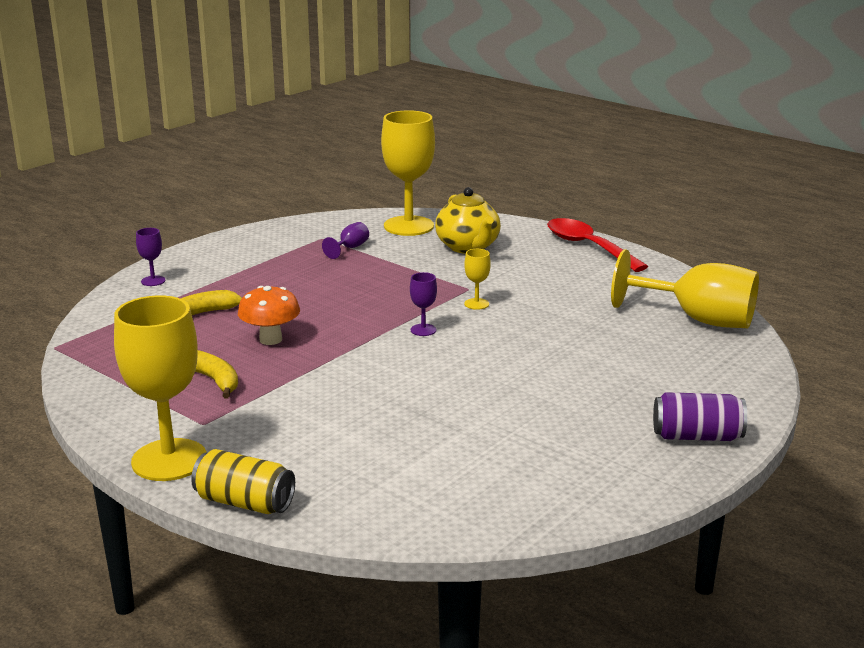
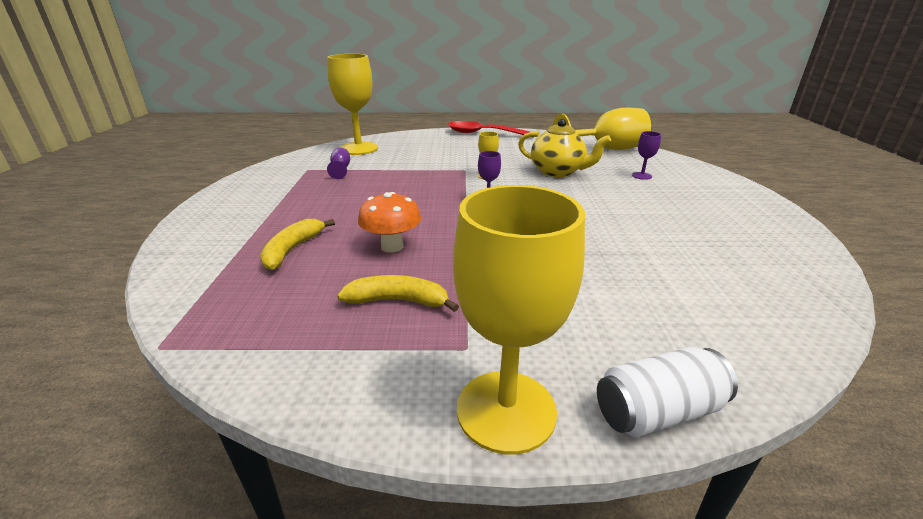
camera: 40 degrees left, 5 degrees up
purple goblet [136,228,165,286] -> purple goblet moved to [632,131,661,180]
yellow can [191,449,295,514] -> white can [597,347,738,437]
yellow teapot [435,187,501,254] -> yellow teapot moved to [518,119,611,177]
purple can [653,392,747,441] -> none

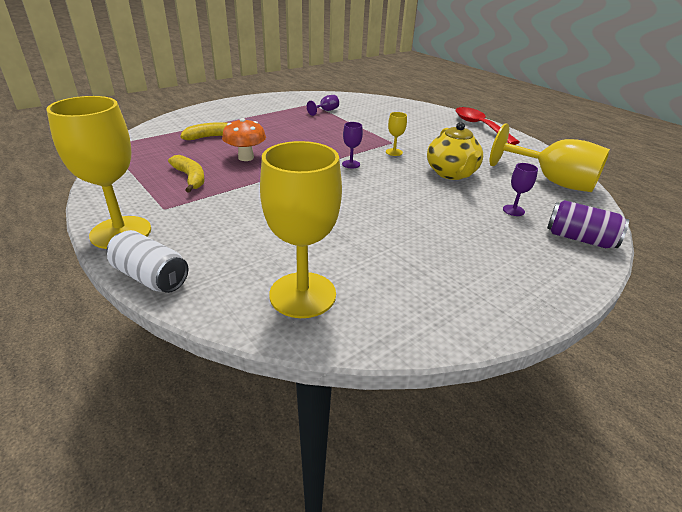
camera: 50 degrees right, 5 degrees up
yellow goblet [327,54,378,155] -> yellow goblet moved to [260,141,342,318]
none -> purple can [547,200,629,248]

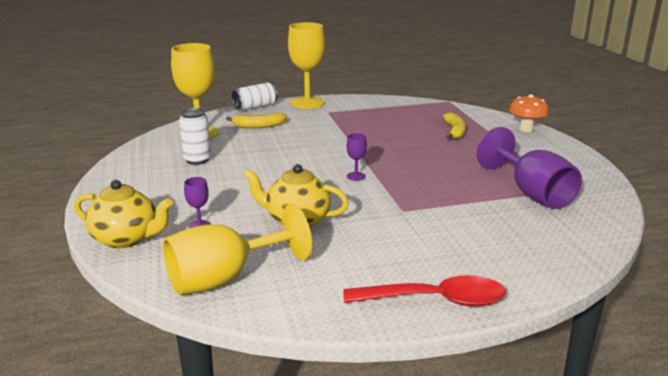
camera: 115 degrees right, 10 degrees down
yellow banana [168,155,205,193] -> yellow banana moved to [226,113,287,128]
orange mushroom [222,118,266,161] -> orange mushroom moved to [509,94,549,132]
purple goblet [307,95,339,116] -> purple goblet [477,127,582,209], size x2.35
yellow goblet [386,112,407,156] -> none
purple can [547,200,629,248] -> yellow teapot [74,180,173,248]
none -> white can [179,108,211,165]

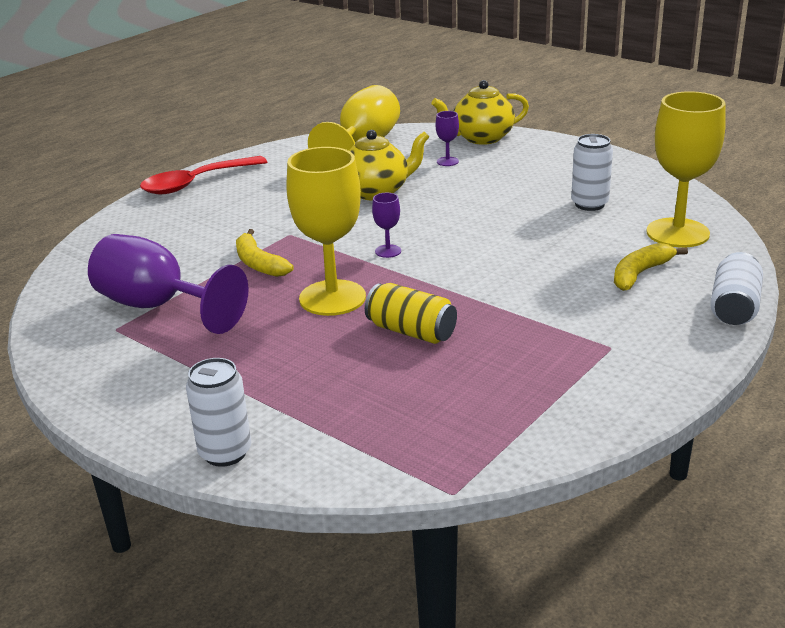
camera: 145 degrees right, 5 degrees up
yellow goblet [288,22,325,109] -> yellow goblet moved to [287,147,366,316]
yellow banana [443,112,466,139] -> yellow banana moved to [236,229,294,277]
orange mushroom [509,94,549,132] -> white can [186,358,251,467]
none -> yellow can [365,283,457,344]

